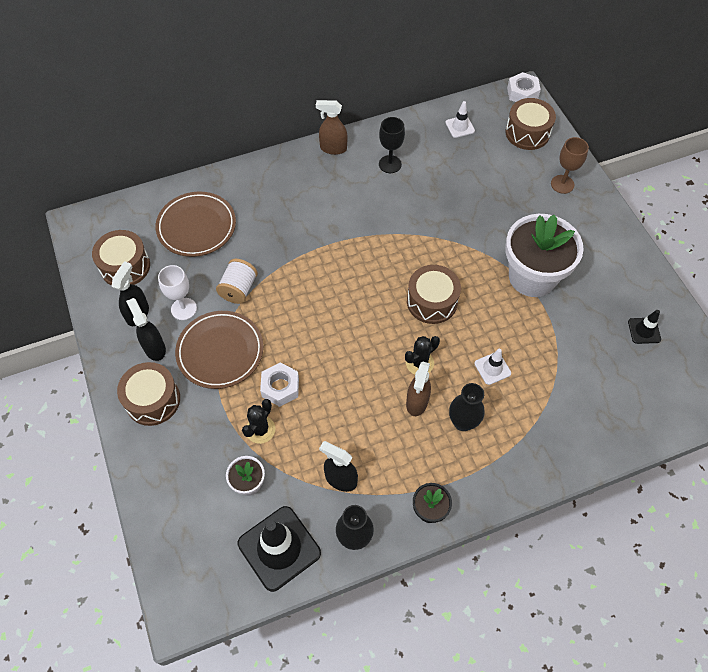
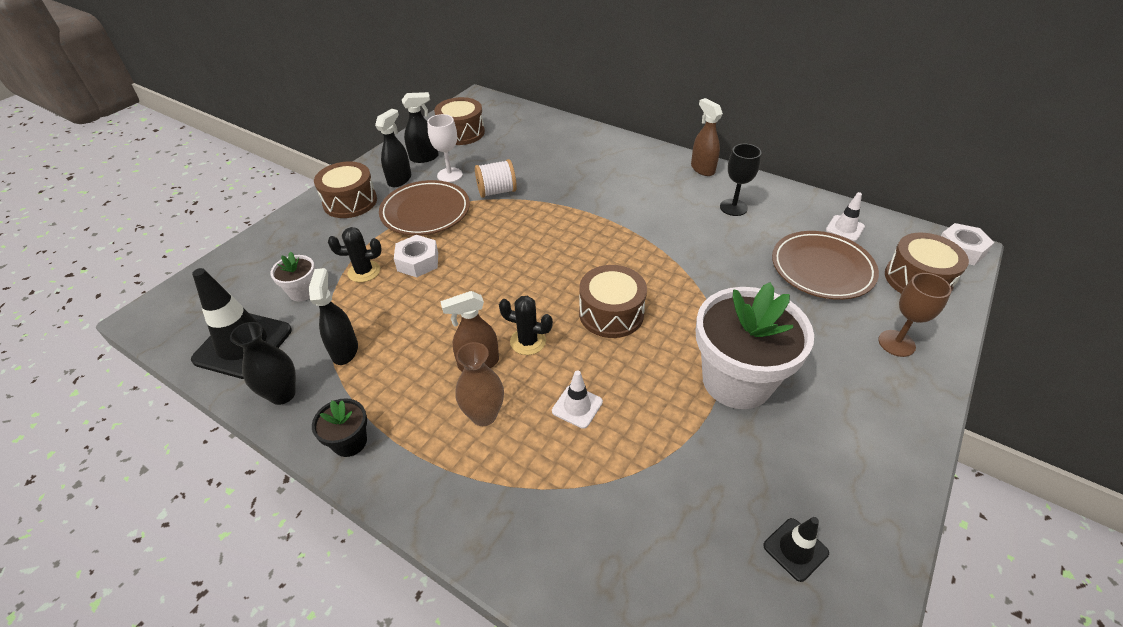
camera: 55 degrees right, 15 degrees down
brown plate [156,192,236,257] -> brown plate moved to [772,231,879,300]
black vase [449,383,485,431] -> brown vase [455,342,504,426]

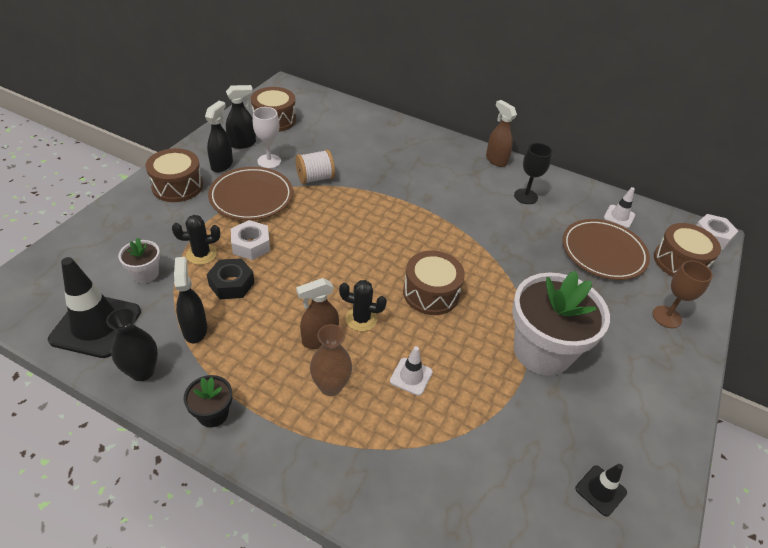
camera: 10 degrees left, 0 degrees up
none -> black nut [207,258,255,299]

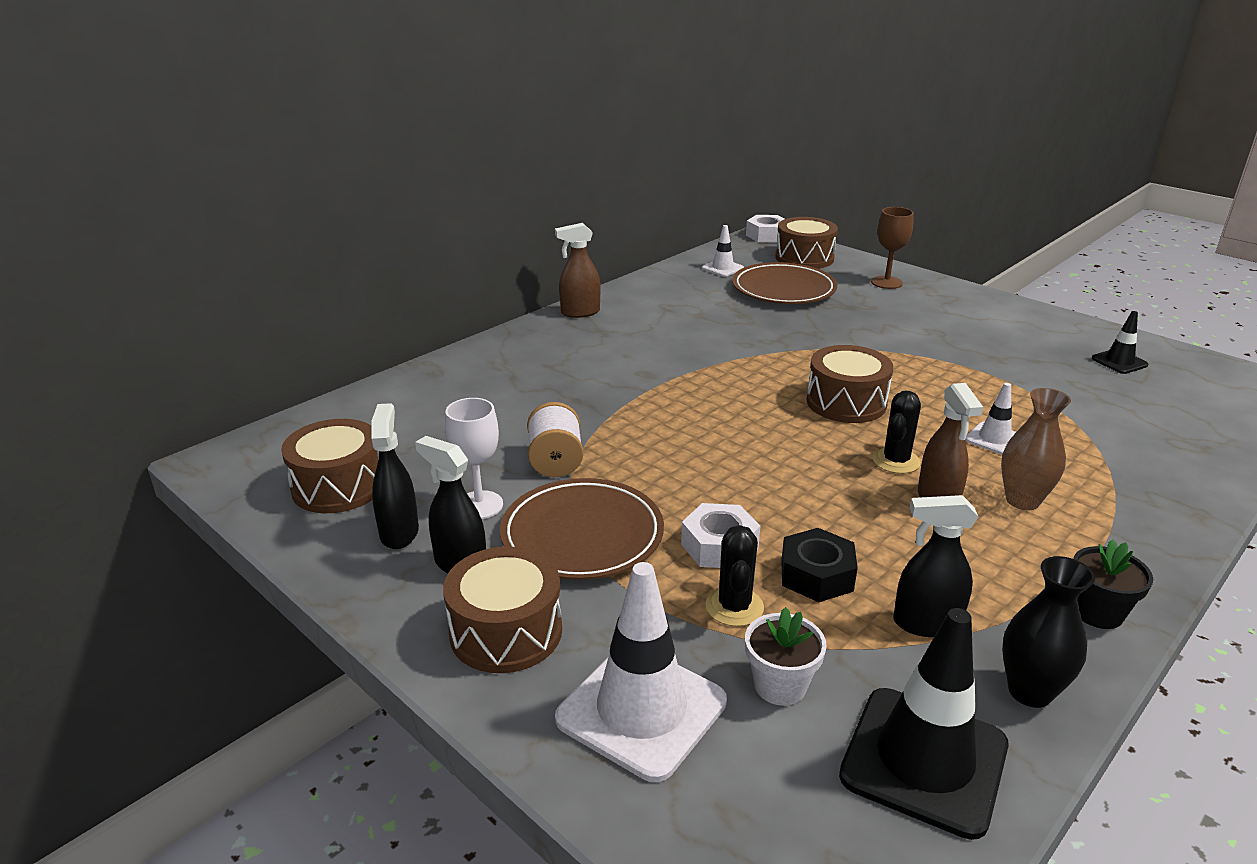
camera: 70 degrees left, 15 degrees down
white flower pot [512,271,610,376] -> none
black goblet [514,143,553,204] -> none
none -> white traffic cone [555,562,727,782]

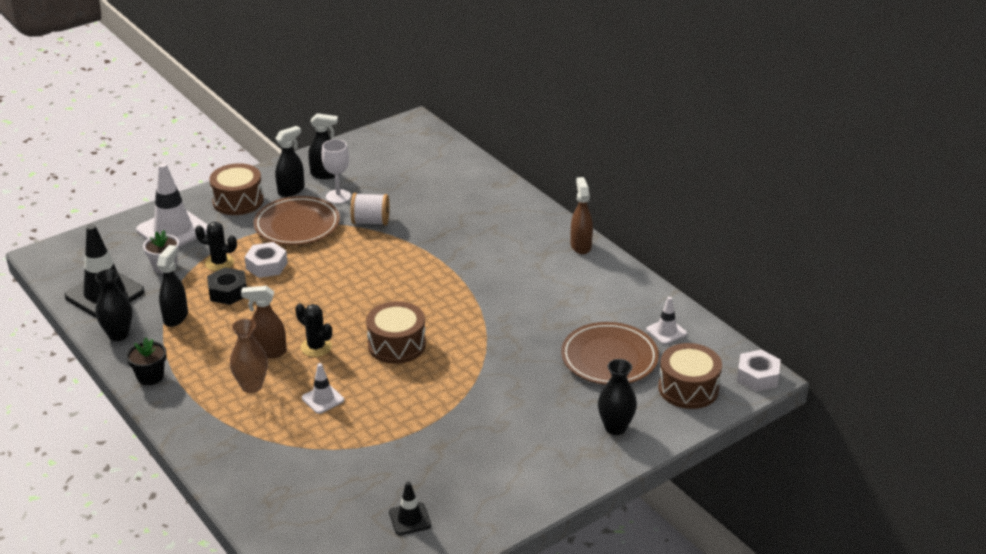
camera: 100 degrees right, 5 degrees up
brown drum [281,419,379,513] -> none
brown goblet [871,207,914,289] -> black vase [598,359,637,435]

